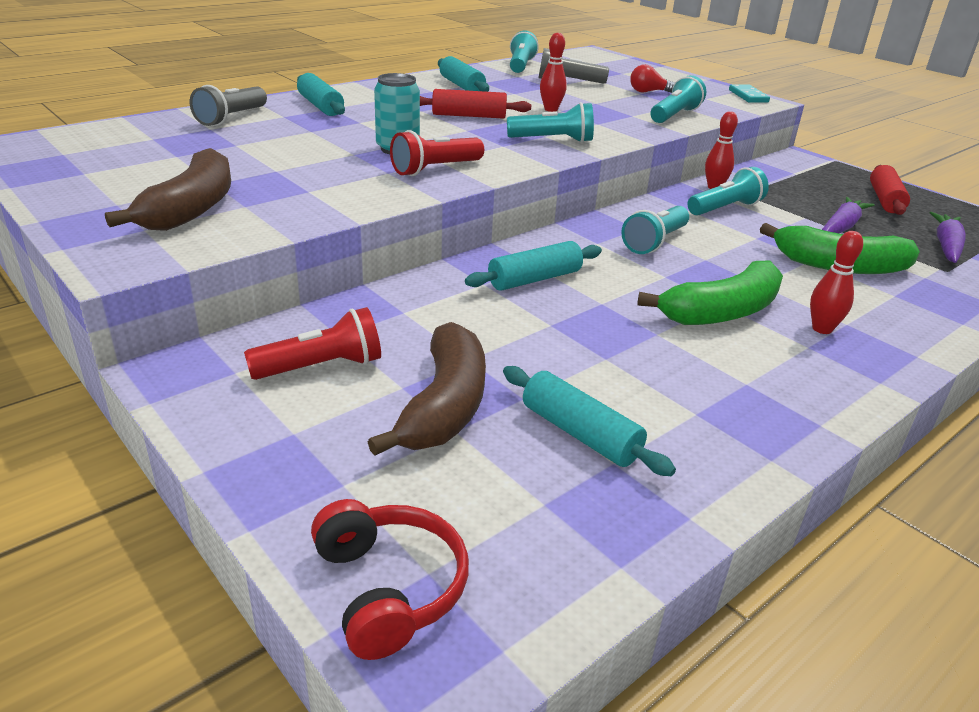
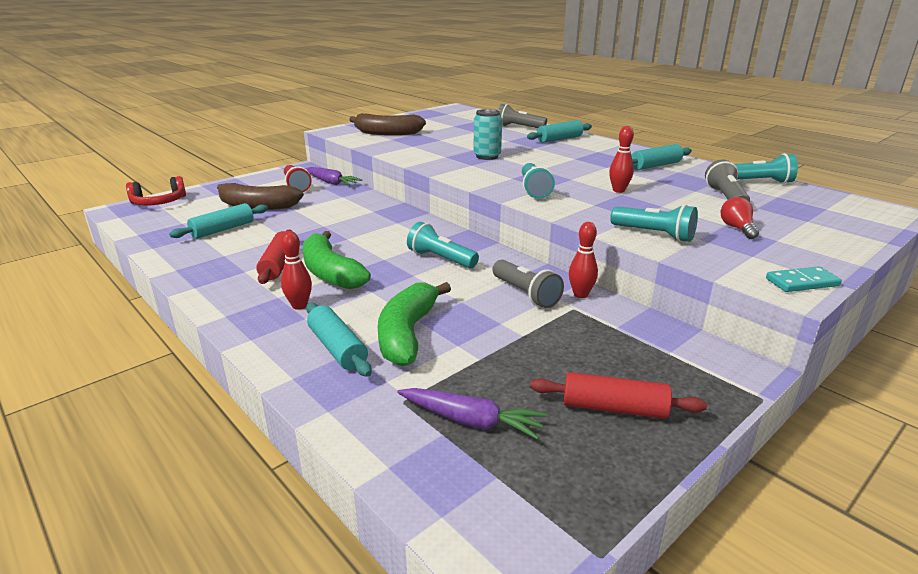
camera: 90 degrees right, 5 degrees down
red flashlight [390,130,484,176] -> none
red rolling pin [420,89,531,119] -> red rolling pin moved to [256,230,292,284]
turquoise rolling pin [465,241,602,291] -> turquoise rolling pin moved to [306,303,372,377]
turquoise flashlight [688,167,769,215] -> grey flashlight [492,260,564,308]
purple carrot [822,197,874,233] -> purple carrot moved to [305,167,362,186]

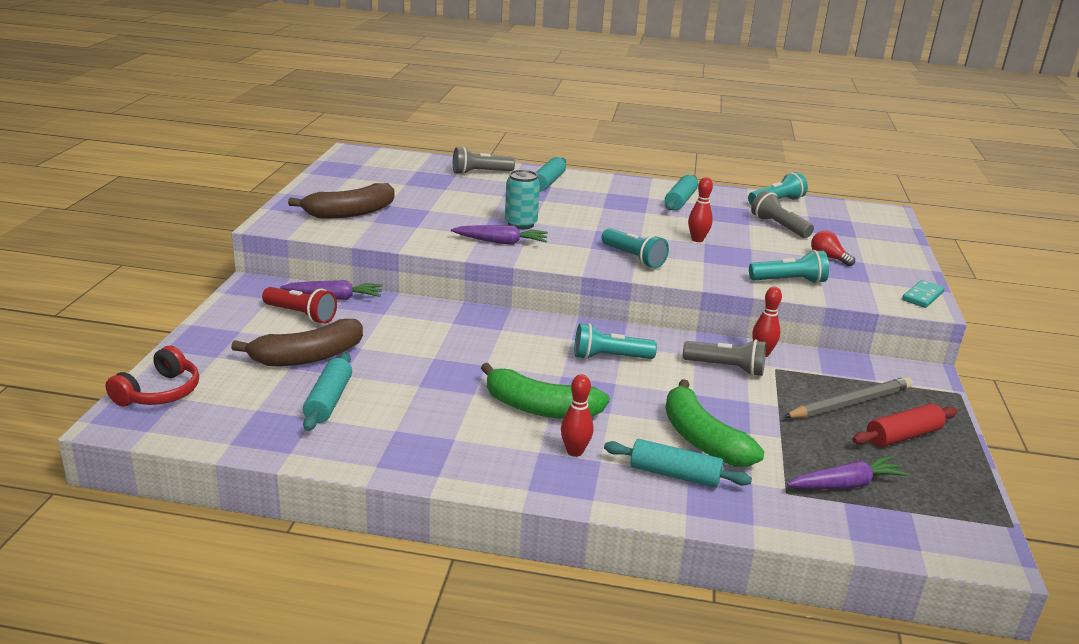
camera: 40 degrees left, 0 degrees up
red rolling pin [256,230,292,284] -> none
none -> purple carrot [451,225,548,245]
none -> grey pencil [784,377,913,418]

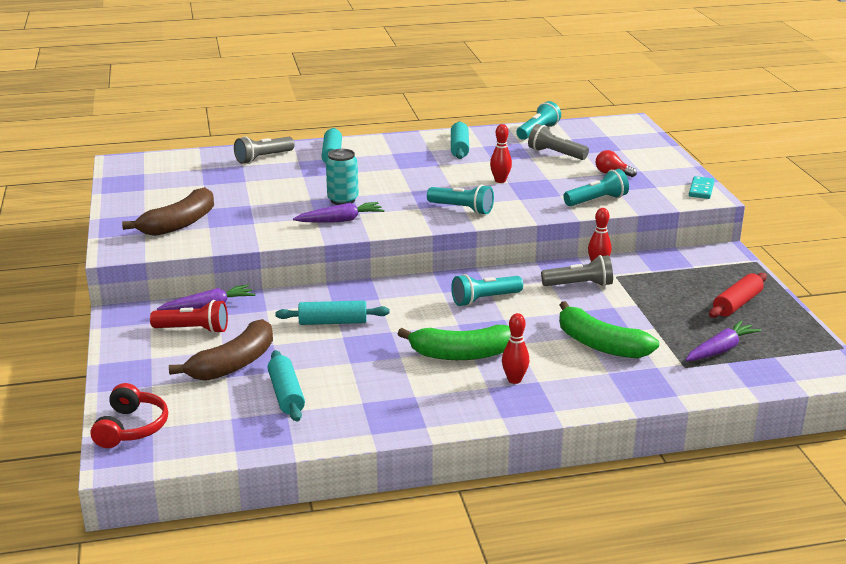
camera: 20 degrees left, 0 degrees up
turquoise rolling pin [604,439,752,488] -> turquoise rolling pin moved to [276,300,389,325]
grey pencil [784,377,913,418] -> none

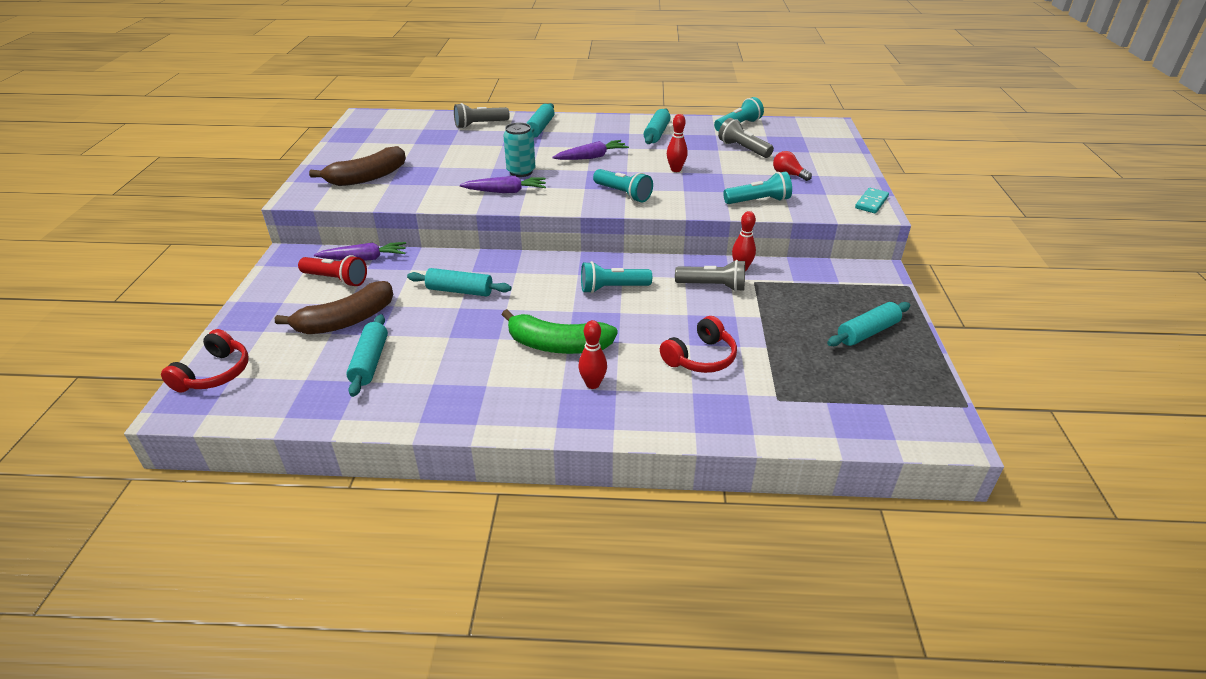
camera: 15 degrees right, 10 degrees up
green banana [559,301,659,358] -> red headphones [660,316,737,373]
purple carrot [685,320,761,361] -> purple carrot moved to [552,140,629,160]
red rolling pin [709,273,767,318] -> turquoise rolling pin [827,302,910,346]

